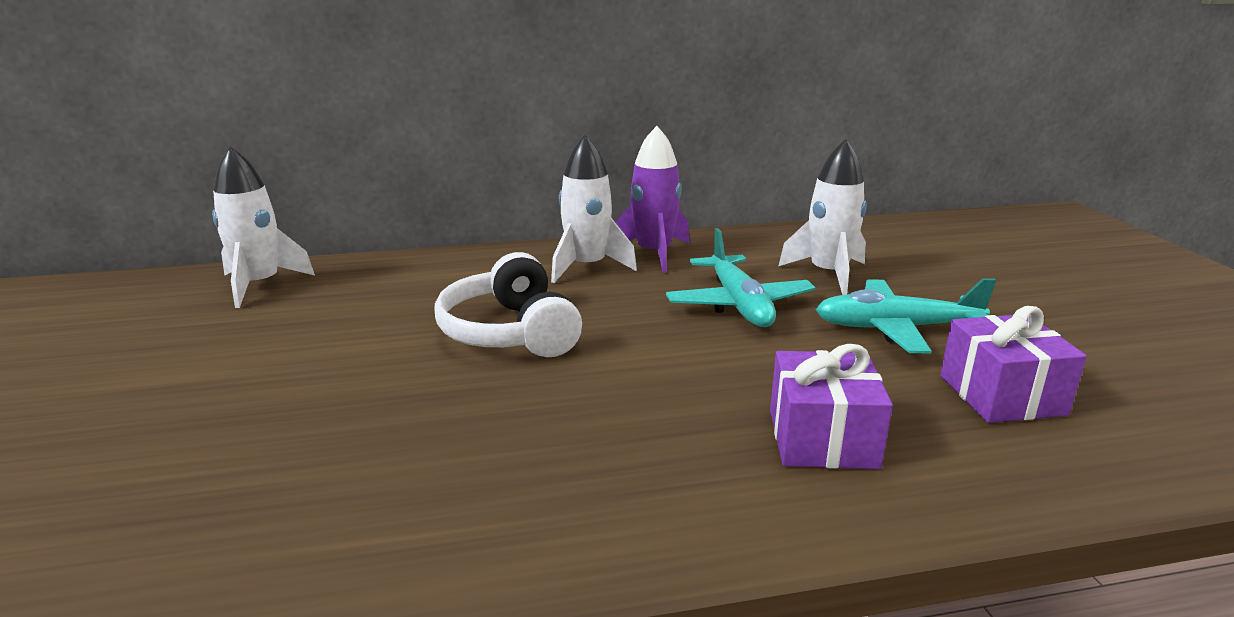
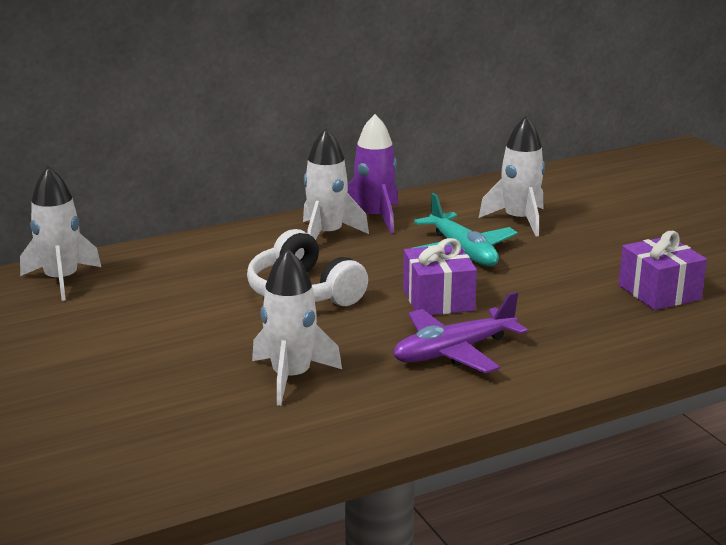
camera: 15 degrees left, 0 degrees up
purple gift [770,344,893,469] -> purple gift moved to [403,238,477,315]
turquoise plane [816,278,996,354] -> none
none -> white rocket [252,248,342,406]
none -> purple plane [393,292,528,373]

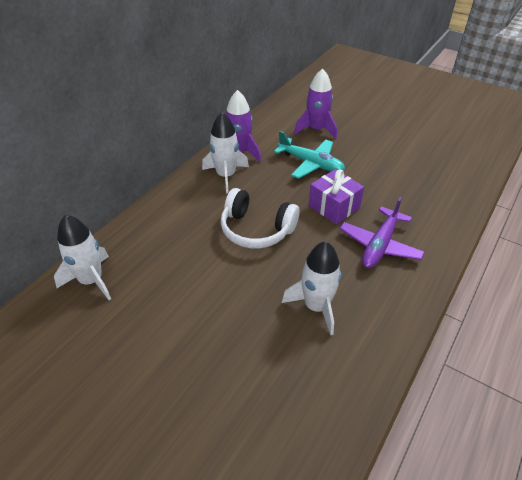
camera: 30 degrees left, 20 degrees up
white rocket [479,116,545,236] -> purple rocket [294,69,337,139]
purple gift [618,231,707,310] -> none

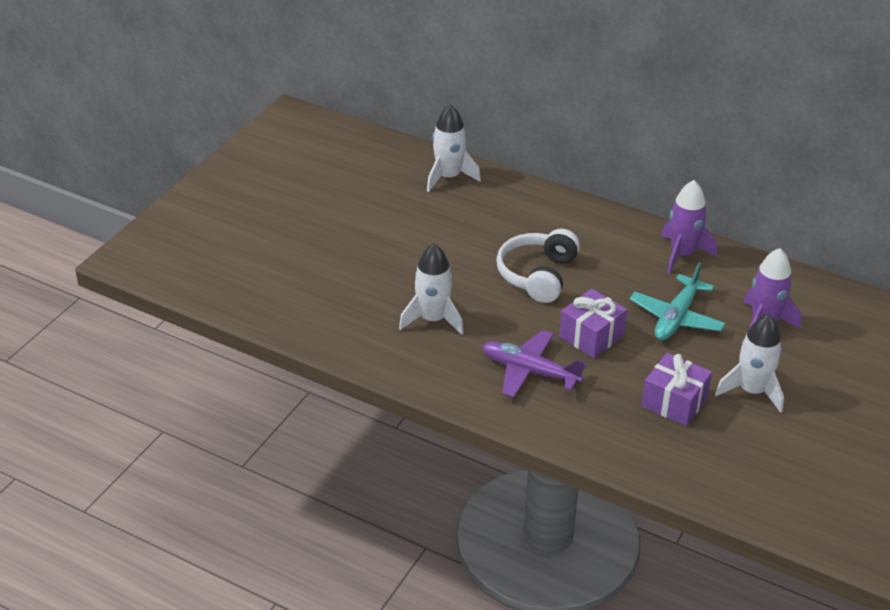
camera: 85 degrees right, 5 degrees down
white rocket [202,112,249,194] -> white rocket moved to [715,314,784,413]
none -> purple gift [641,353,712,426]

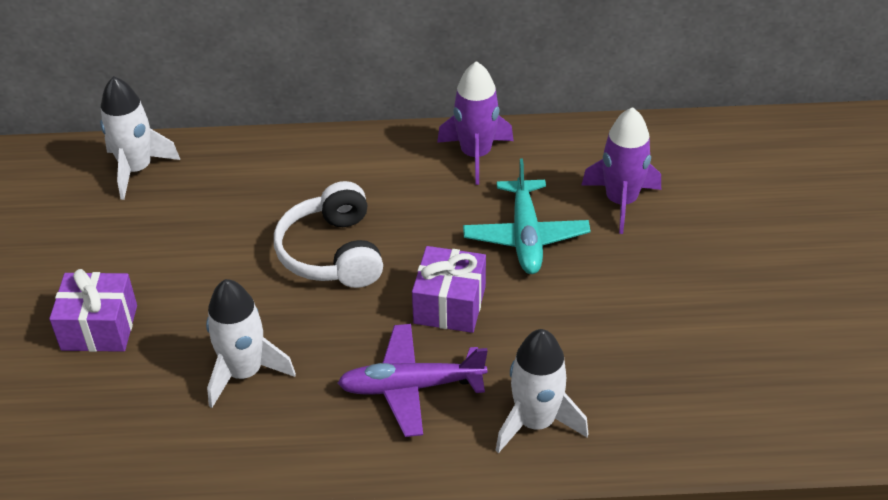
camera: 30 degrees left, 5 degrees up
purple gift [641,353,712,426] -> purple gift moved to [49,269,137,352]
white rocket [715,314,784,413] -> white rocket moved to [495,329,588,453]

